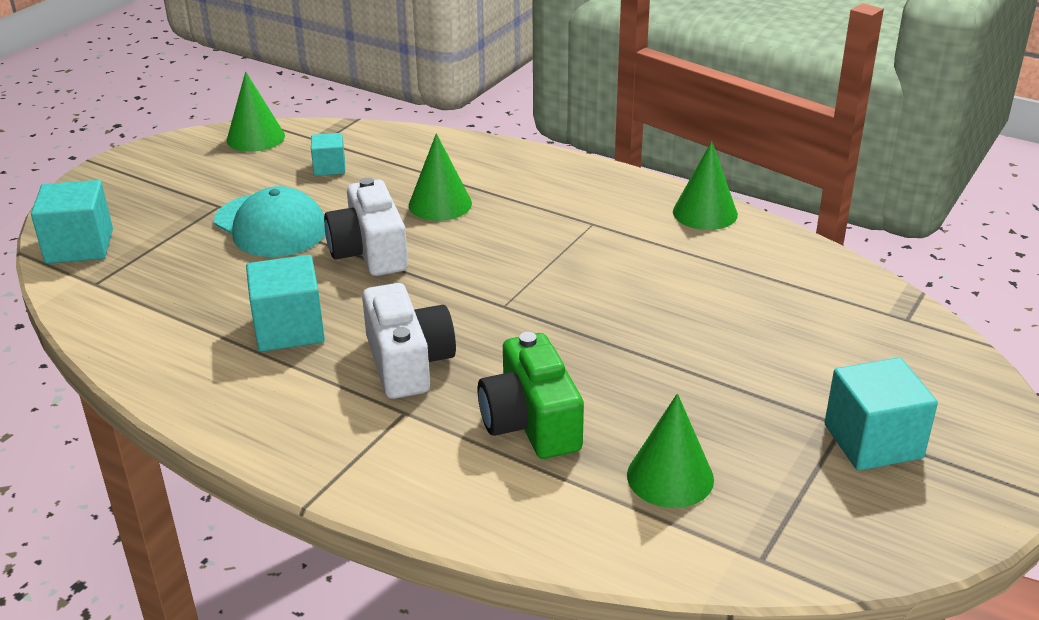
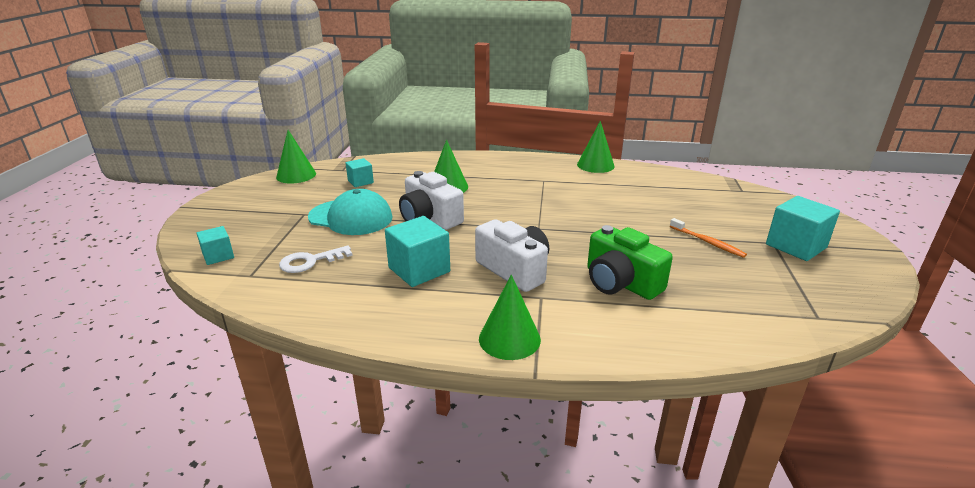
camera: 25 degrees left, 5 degrees down
turquoise cube [31,180,113,264] -> turquoise cube [196,226,234,265], size x0.58
green cone [627,393,714,508] -> green cone moved to [479,275,541,360]
none -> white key [279,245,353,273]
none -> orange toothbrush [670,218,747,258]

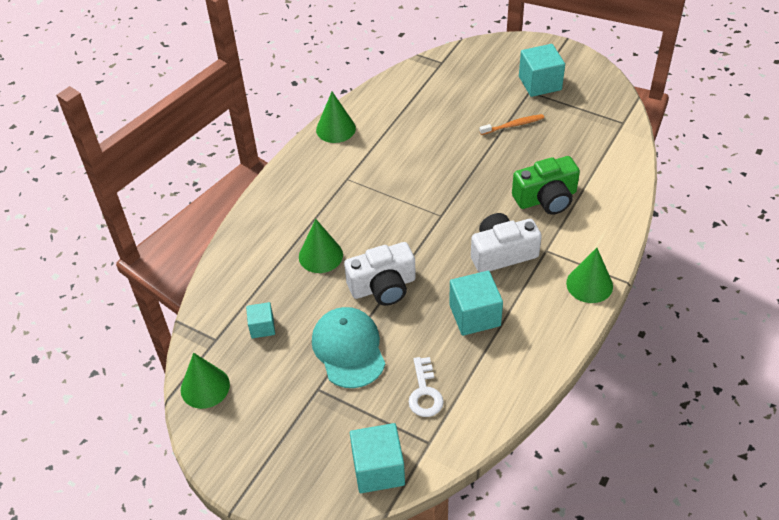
camera: 65 degrees left, 20 degrees up
turquoise cube [196,226,234,265] -> turquoise cube [350,423,405,493], size x1.72
turquoise cap [308,189,393,235] -> turquoise cap turned 60 degrees counterclockwise [312,307,385,388]

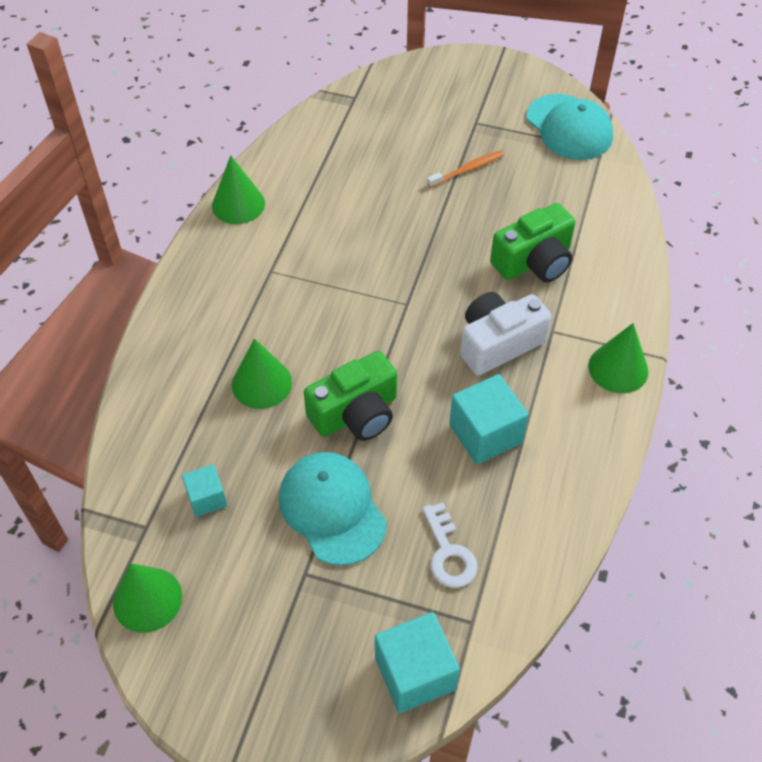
camera: 15 degrees left, 5 degrees up
white camera [344,242,416,306] -> green camera [304,351,397,441]
turquoise cube [519,44,565,97] -> none
none -> turquoise cap [526,94,613,160]

